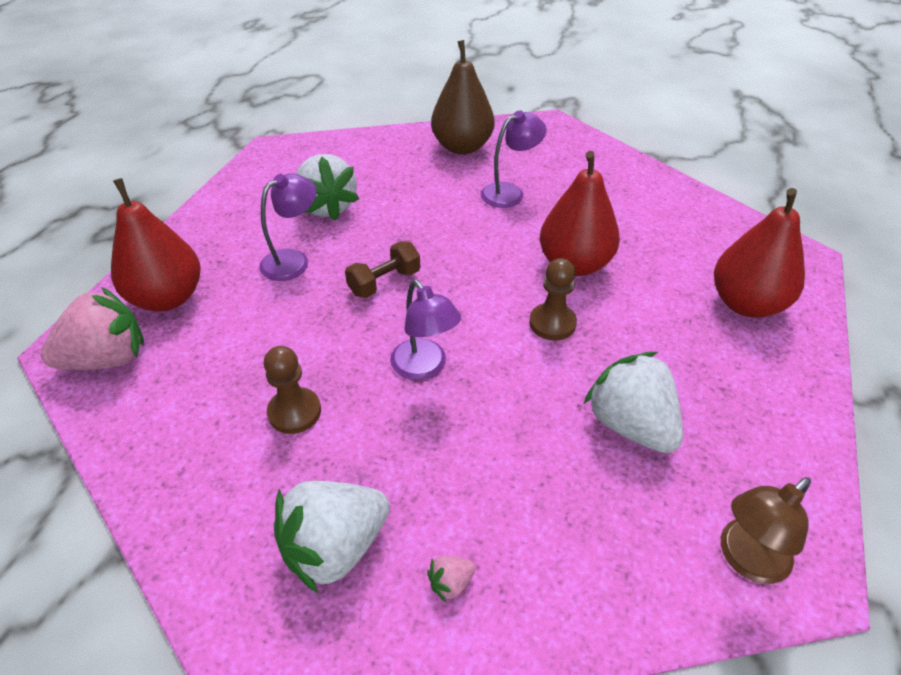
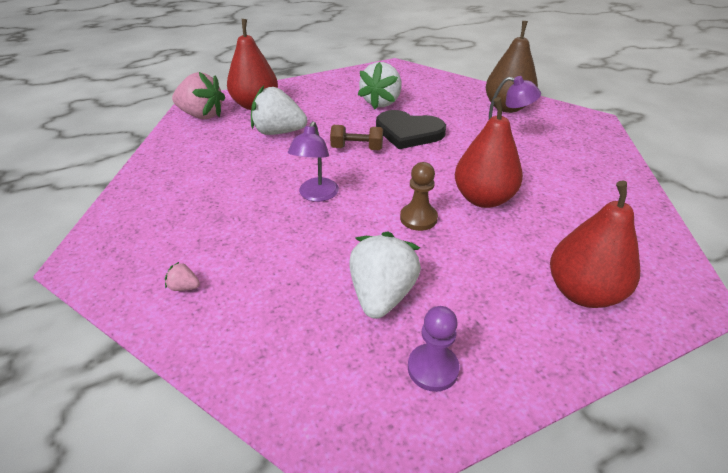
camera: 45 degrees right, 5 degrees down
purple lamp [259,173,316,281] -> none
brown pawn [264,346,321,434] -> none
white strawberry [274,481,390,594] -> white strawberry moved to [251,86,307,135]
brown lamp [721,477,811,584] -> none
none -> black heart [376,110,446,149]
none -> purple pawn [408,306,460,392]

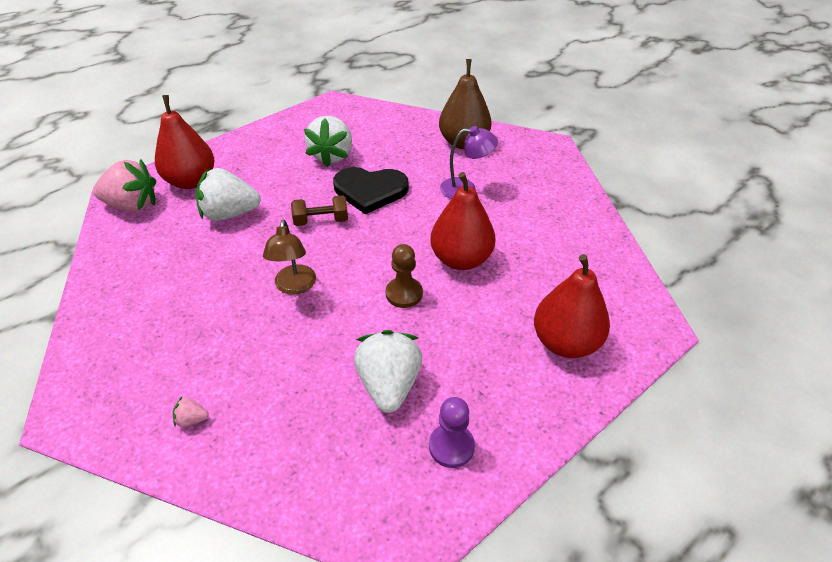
camera: 15 degrees left, 5 degrees up
purple lamp [288,121,339,202] -> brown lamp [263,220,316,295]

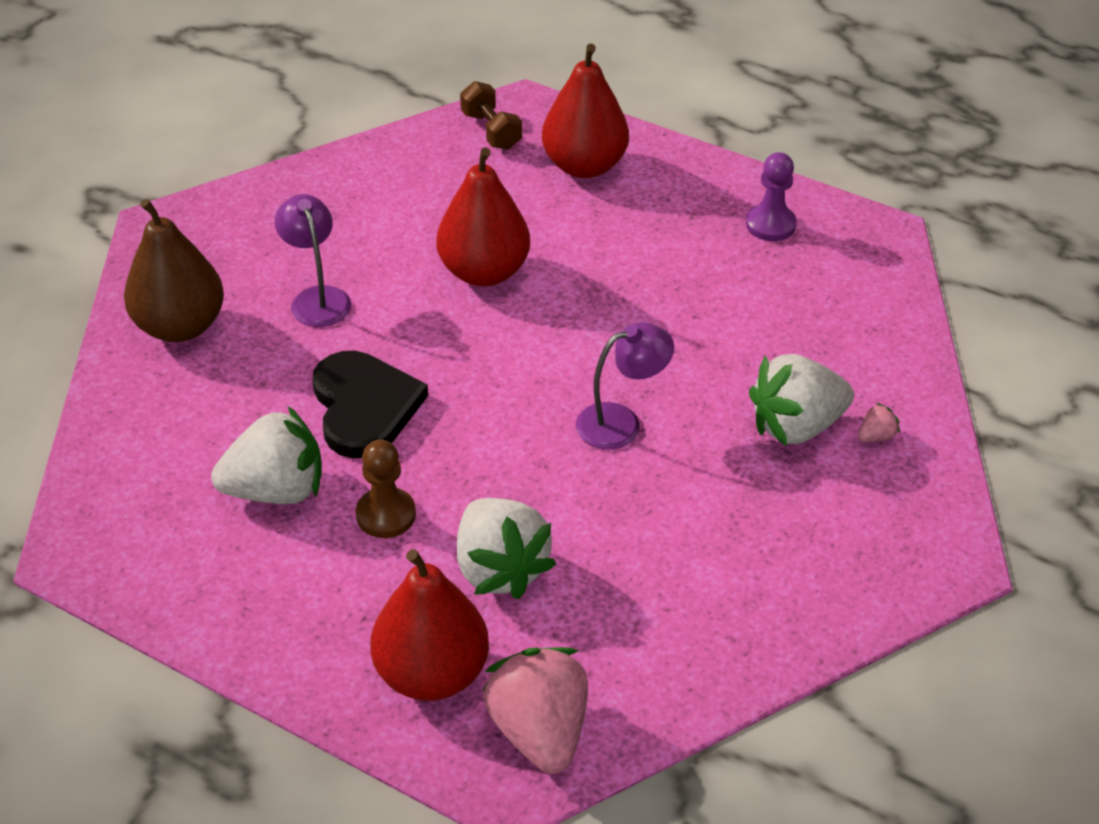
camera: 110 degrees left, 0 degrees up
pink strawberry [173,397,209,427] -> pink strawberry turned 105 degrees counterclockwise [858,403,900,442]
brown lamp [263,220,316,295] -> purple lamp [576,322,674,450]
brown dumbbell [291,195,348,226] -> brown dumbbell moved to [460,81,522,150]
white strawberry [354,330,422,413] -> white strawberry moved to [749,354,854,446]
brown pawn [386,244,423,308] -> brown pawn moved to [356,439,416,538]

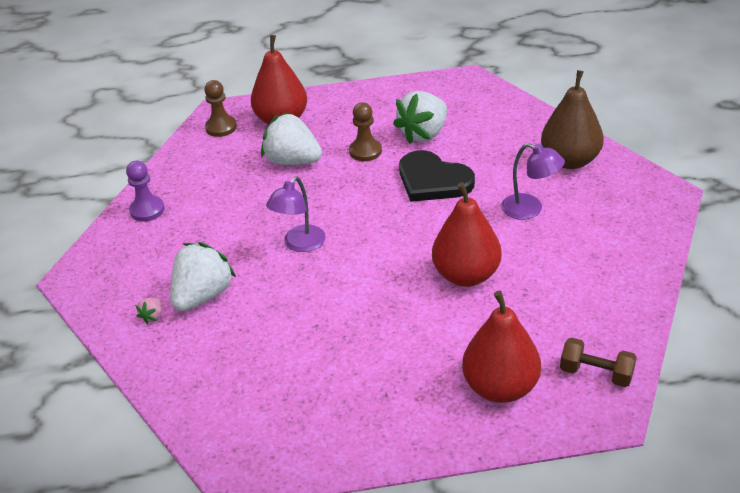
camera: 145 degrees right, 5 degrees down
pink strawberry [483,647,588,774] -> brown pawn [204,80,237,137]
purple pawn [746,152,797,241] -> purple pawn moved to [126,161,165,221]

